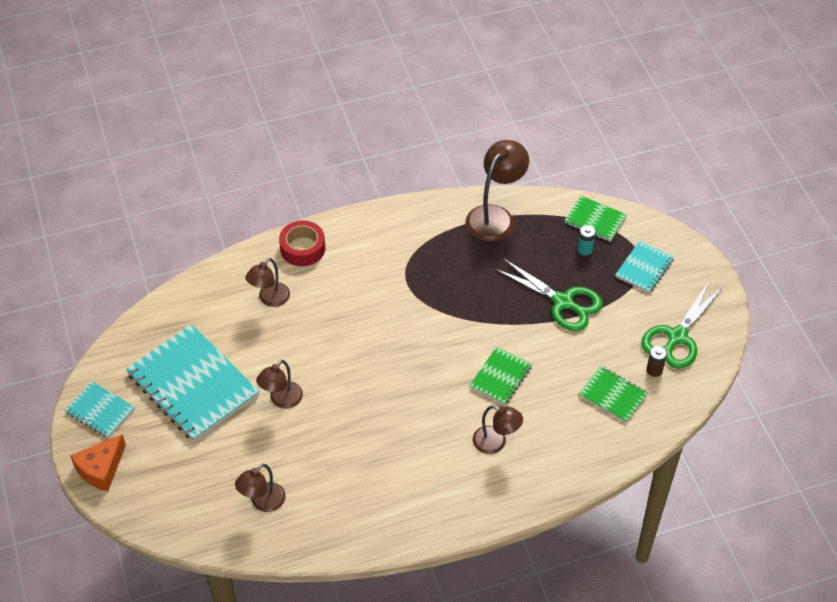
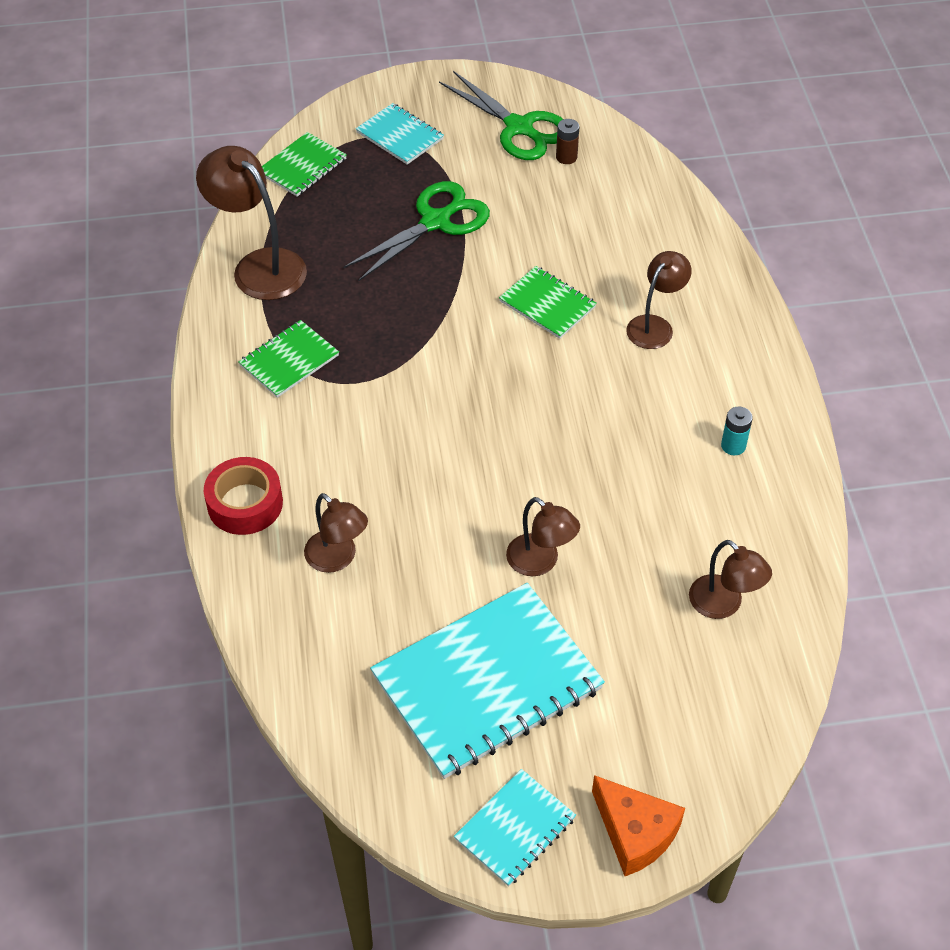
camera: 80 degrees left, 0 degrees up
turquoise battery [577,225,595,256] -> turquoise battery moved to [721,406,753,455]
green notebook [579,366,648,423] -> green notebook moved to [238,320,339,398]

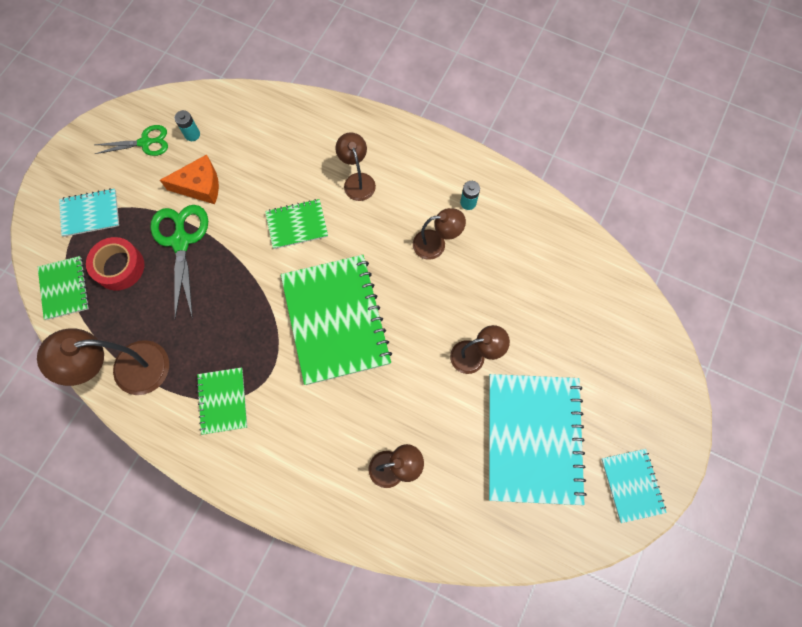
camera: 55 degrees left, 20 degrees up
red tape [204,457,283,535] -> red tape moved to [86,237,144,290]
green scissors [439,71,563,160] -> green scissors [95,125,168,156], size x0.64
brown battery [556,119,579,164] -> turquoise battery [174,110,200,141]
orange cheese [592,775,685,876] -> orange cheese moved to [160,154,219,204]
brown lamp [689,540,772,619] -> brown lamp moved to [413,208,466,260]
none -> green notebook [281,255,392,385]

